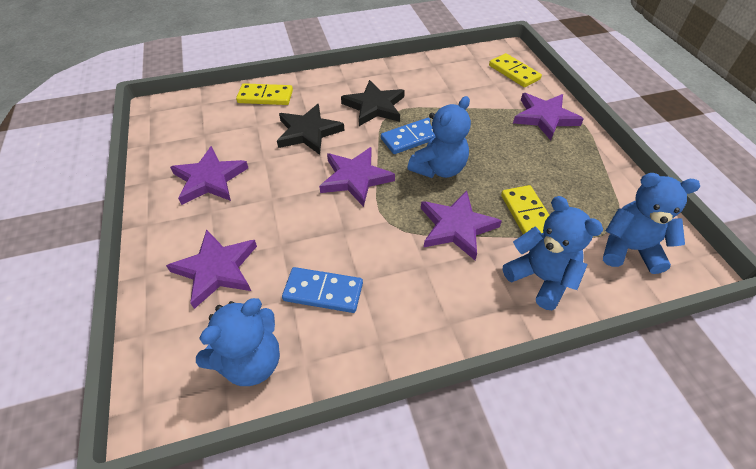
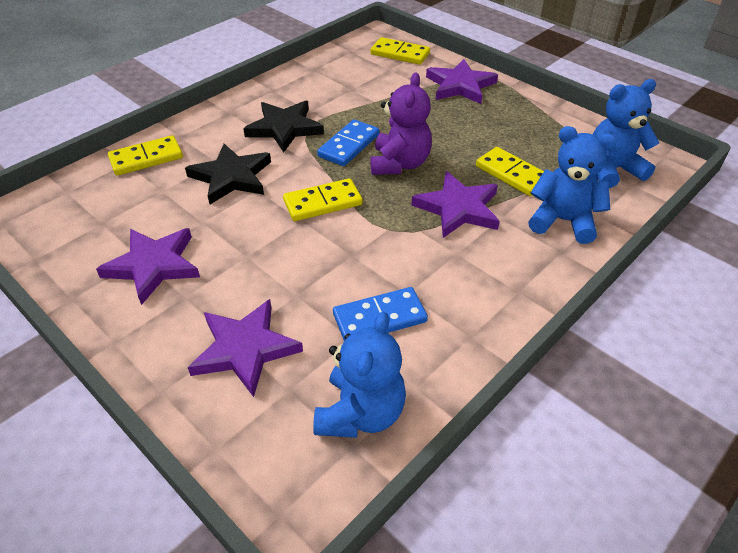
camera: 30 degrees left, 5 degrees down
purple star [319,147,395,207] -> yellow domino [283,178,362,221]
blue teddy bear [407,96,471,178] -> purple teddy bear [370,73,432,175]

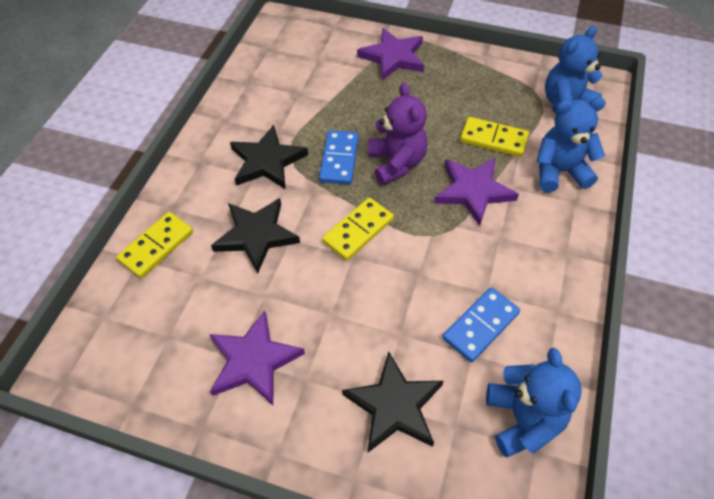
camera: 25 degrees left, 10 degrees up
purple star [188,299,303,397] -> black star [342,351,443,452]
yellow domino [370,37,430,65] -> none

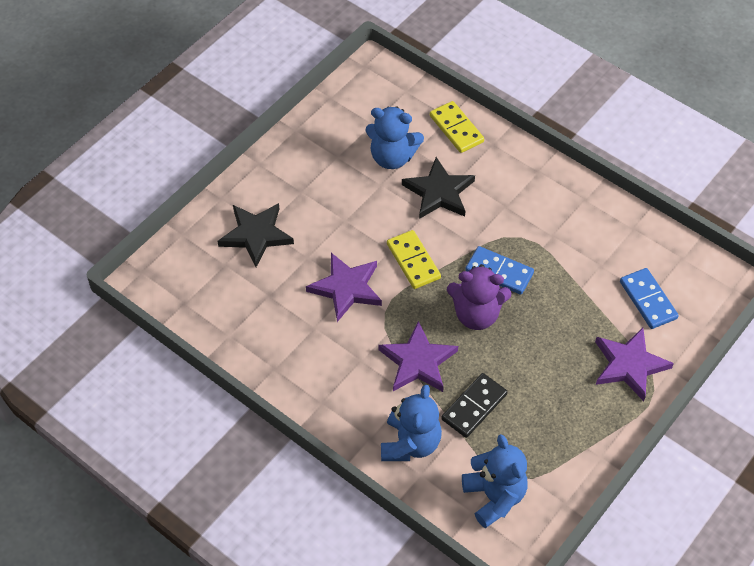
camera: 110 degrees right, 0 degrees up
purple star [209,311,305,405] -> purple star moved to [306,253,382,322]
black star [230,125,308,190] -> none
blue domino [442,287,520,362] -> blue domino moved to [620,268,679,329]
yellow domino [460,117,529,157] -> black domino [441,373,507,438]
blue teddy bear [486,348,582,457] -> blue teddy bear moved to [365,107,424,169]

